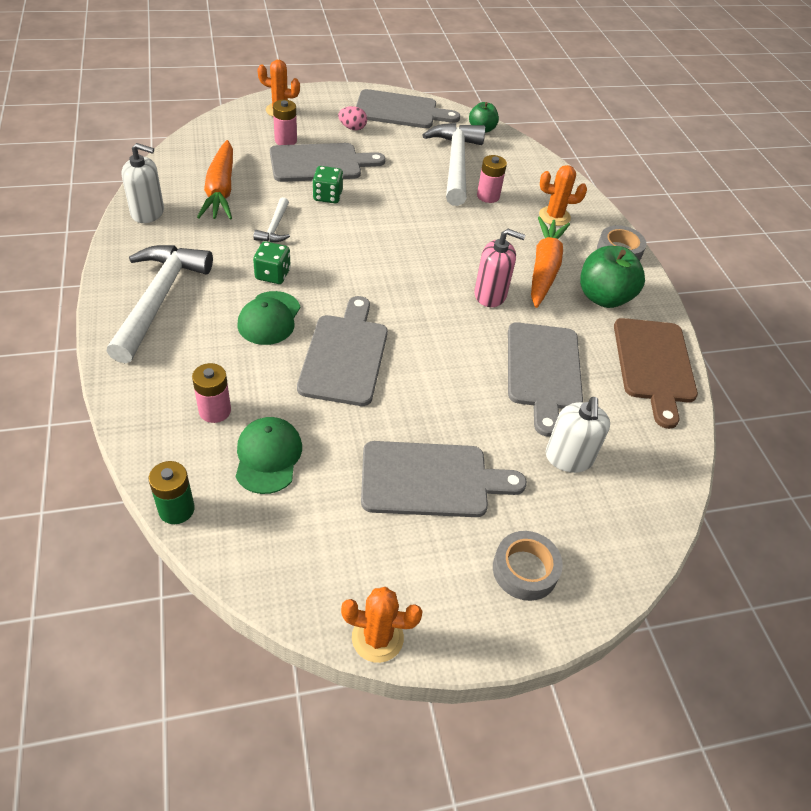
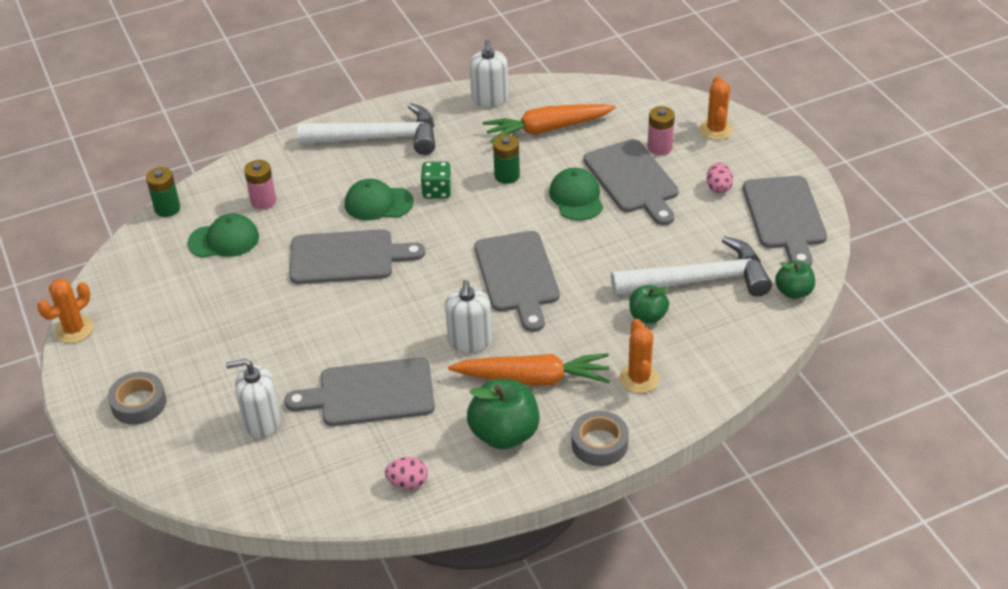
camera: 85 degrees right, 5 degrees down
white hammer [253,197,290,242] -> green battery [493,134,520,184]
green dice [313,166,343,203] -> green cap [549,168,603,220]
orange cactus [341,587,423,663] -> orange cactus turned 45 degrees clockwise [37,278,93,343]
grey cutting board [361,441,527,517] -> grey cutting board moved to [475,231,560,332]
pink soap dispenser [474,229,525,307] -> white soap dispenser [445,280,492,352]
pink battery [477,155,507,203] -> green apple [629,285,669,324]
brown cutting board [614,318,698,429] -> pink egg [385,457,428,489]

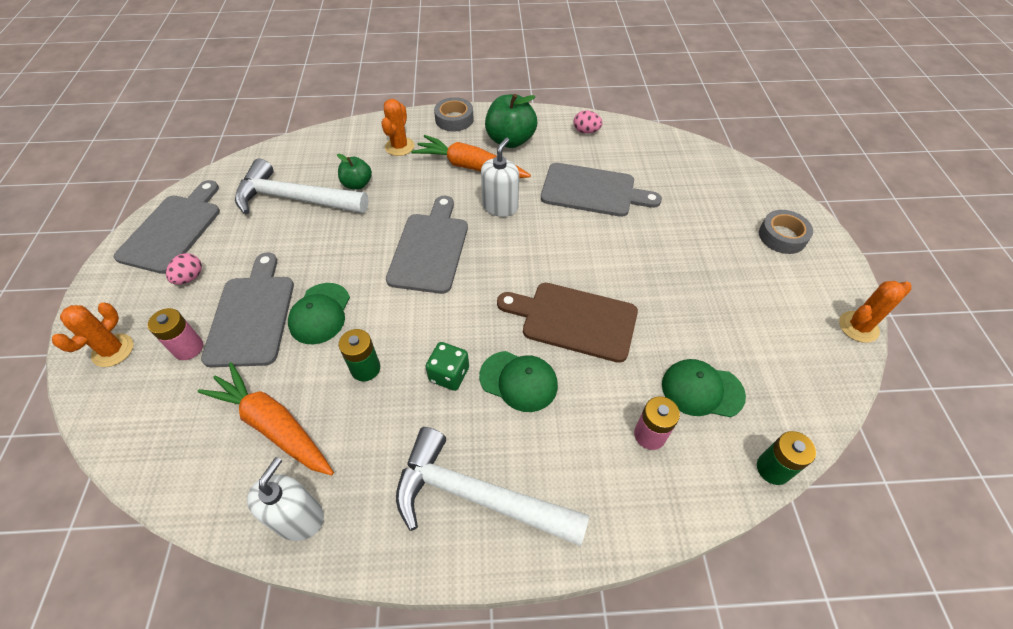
camera: 160 degrees left, 10 degrees up
white soap dispenser [226,359,281,438] -> none
grey cutting board [290,229,425,284] -> brown cutting board [497,283,638,363]
orange carrot [482,104,616,143] -> orange carrot turned 150 degrees counterclockwise [198,362,334,475]
green apple [775,261,815,299] -> none

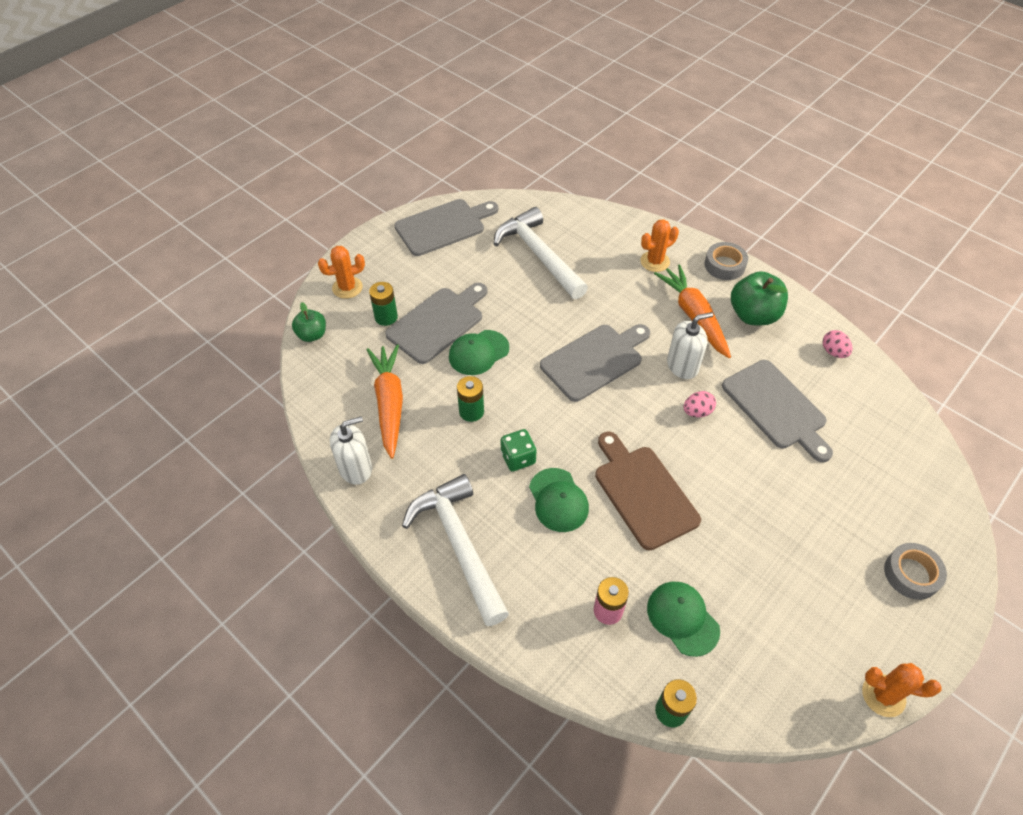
camera: 45 degrees right, 0 degrees up
pink battery [148,308,203,360] -> green battery [369,282,398,326]
pink egg [166,253,202,285] -> pink egg moved to [683,391,716,417]
green apple [337,154,372,190] -> green apple moved to [292,302,326,342]

